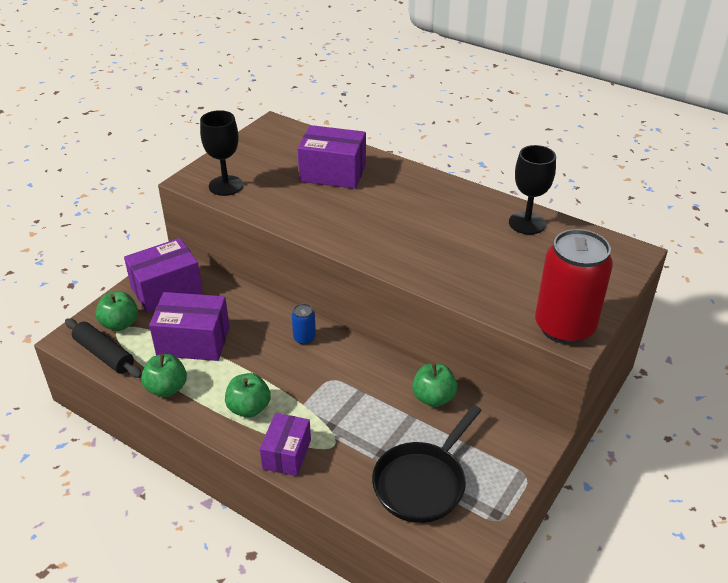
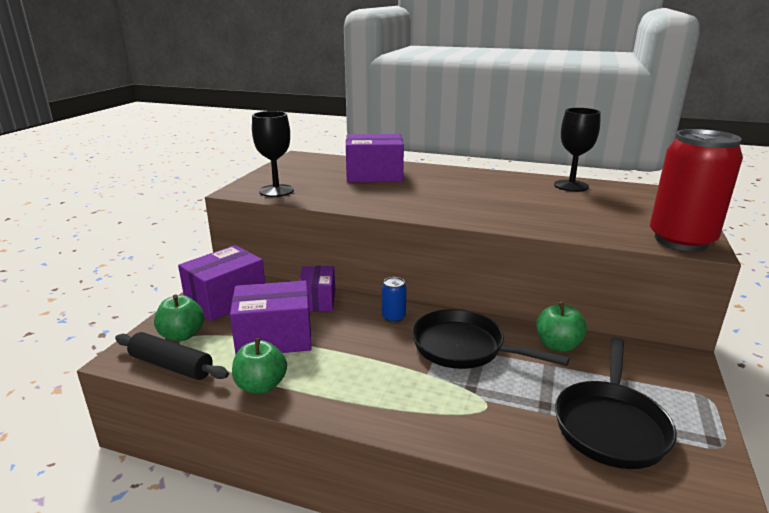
camera: 15 degrees left, 15 degrees down
green apple [225,373,271,418] -> none
purple box [260,413,311,476] -> purple box moved to [299,266,335,311]
none -> black pan [412,309,570,369]

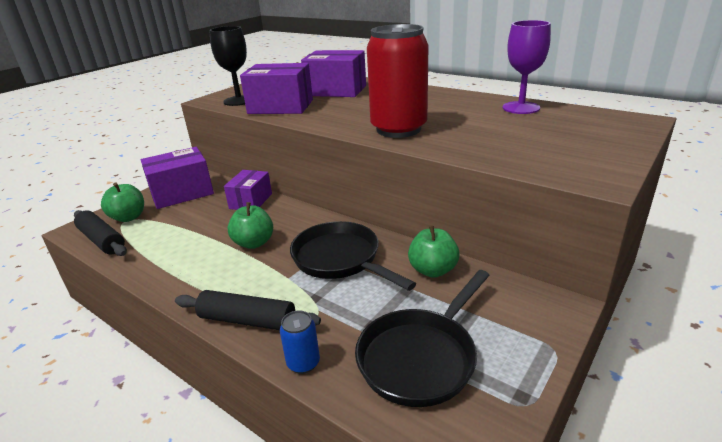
camera: 20 degrees right, 5 degrees up
purple box [230,281,312,354] -> purple box moved to [240,63,313,114]
green apple [232,338,287,394] -> green apple moved to [228,202,273,249]
blue can [382,277,407,323] -> blue can moved to [280,310,320,374]
black goblet [554,108,601,192] -> purple goblet [502,20,551,114]
red can [650,129,743,251] -> red can moved to [367,24,429,138]
none -> black rolling pin [175,290,321,330]

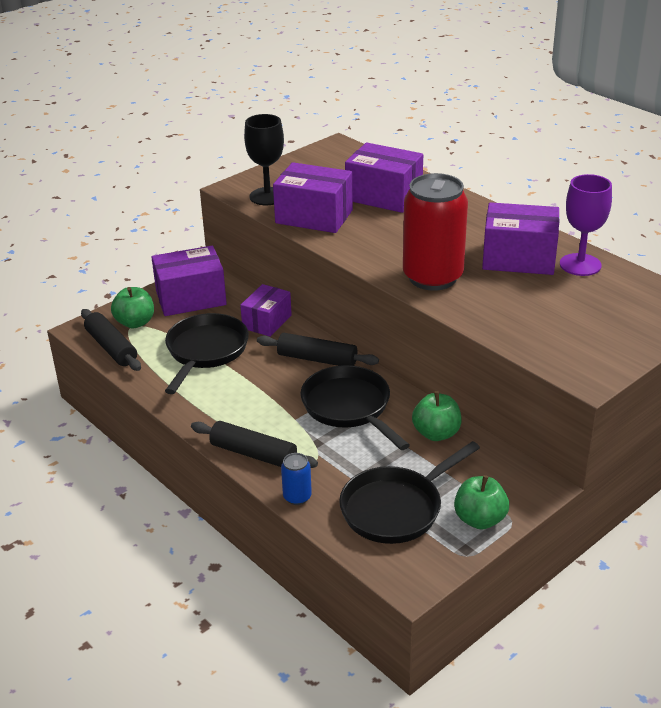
camera: 10 degrees right, 5 degrees up
green apple [228,202,273,249] -> green apple moved to [454,475,509,530]
none -> black pan [165,313,249,394]
none -> black rolling pin [257,333,379,366]
none -> purple box [482,202,559,275]

